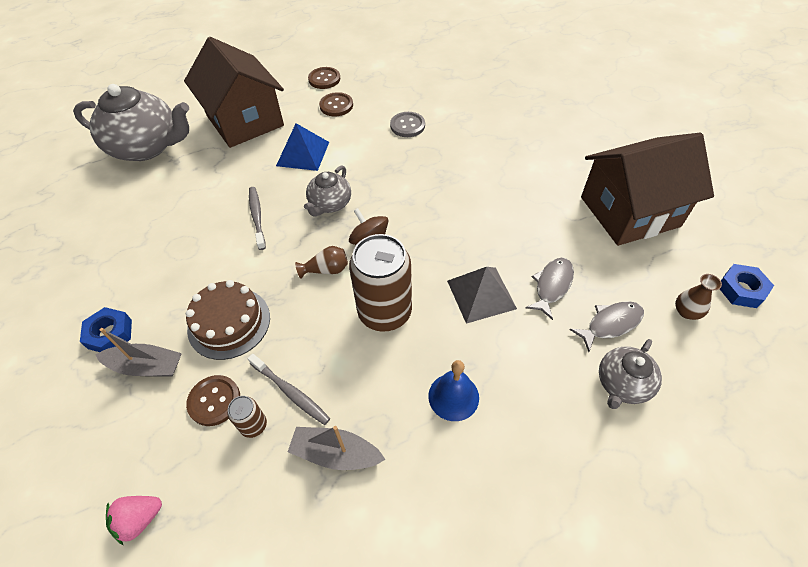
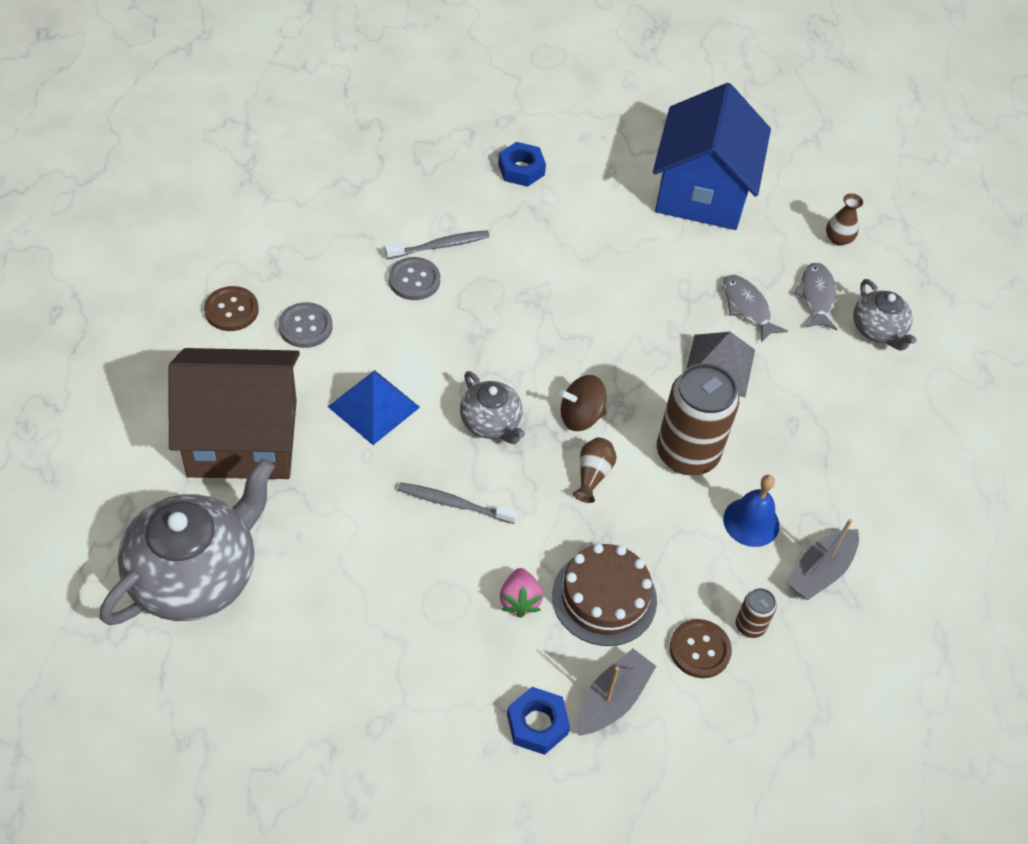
camera: 65 degrees left, 0 degrees up
pink strawberry [106,496,162,545] -> pink strawberry moved to [500,568,543,618]
grey toothbrush [247,354,330,425] -> grey toothbrush moved to [385,230,490,259]
brown button [319,92,353,116] -> grey button [278,302,333,348]
blue bell [428,360,479,421] -> blue bell moved to [723,475,779,547]
brown house [581,133,714,246] -> blue house [653,83,771,230]
blue nut [720,264,774,308] -> blue nut moved to [498,142,546,187]

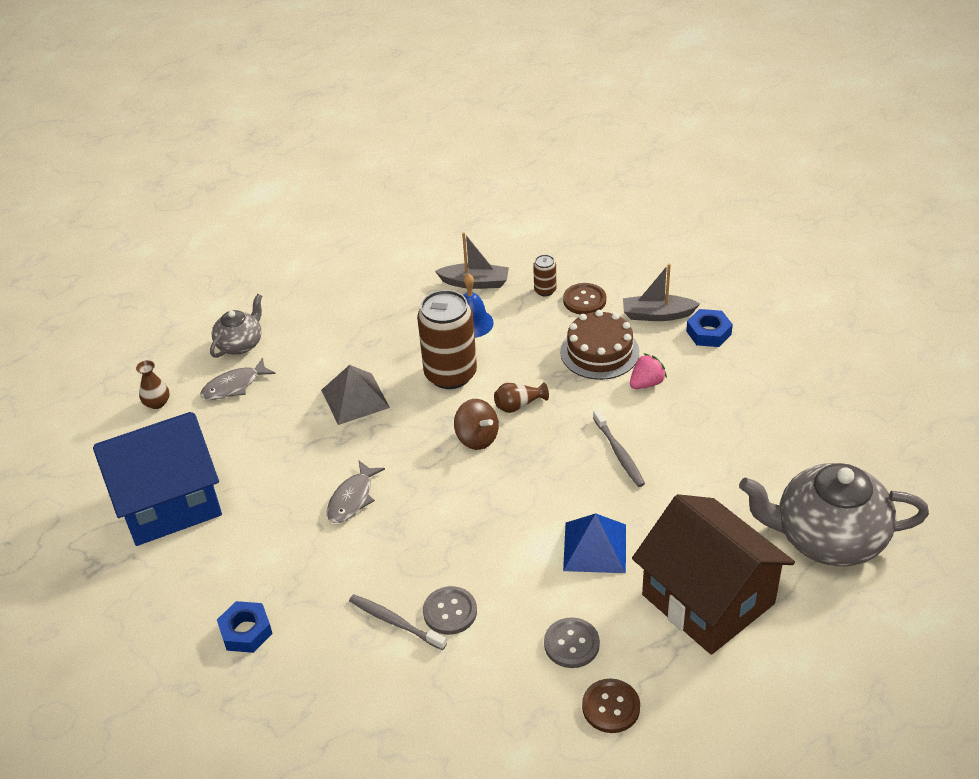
camera: 120 degrees left, 10 degrees down
grey teapot [460,371,525,444] -> none
grey fish [723,275,788,343] -> grey fish moved to [327,461,385,523]

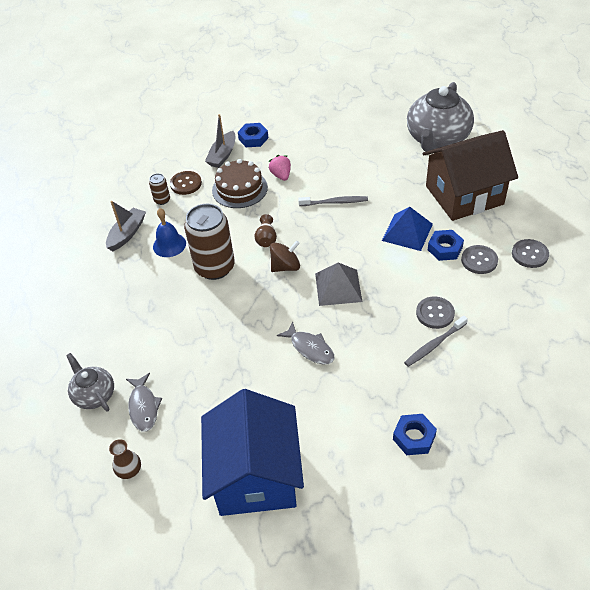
camera: 70 degrees left, 5 degrees up
grey pyramid [321,365,390,425] -> grey pyramid moved to [315,263,362,306]
brown button [582,679,640,733] -> grey button [512,239,549,268]
none -> blue nut [428,230,464,261]

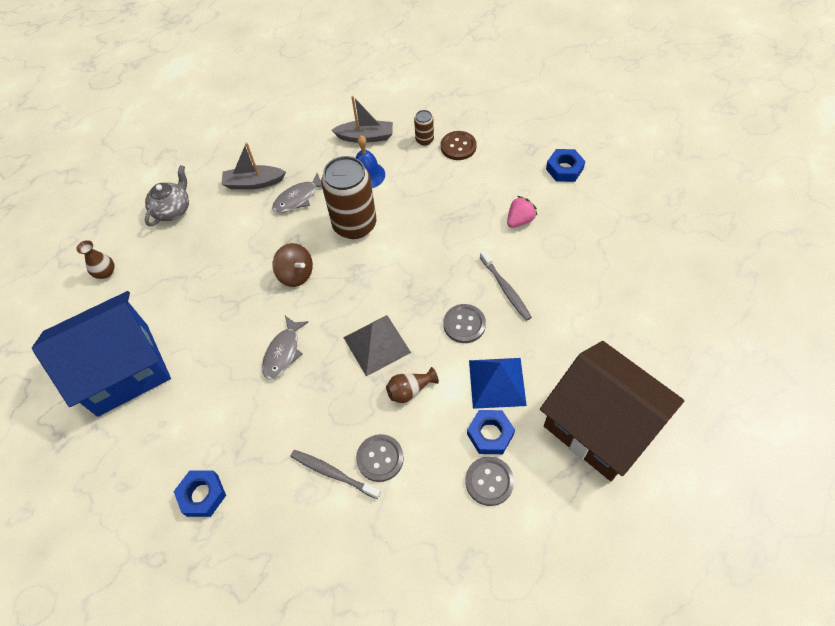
camera: 65 degrees right, 10 degrees up
grey fish [126,373,162,432] -> grey fish moved to [272,173,322,213]
grey boat [205,114,235,168] -> grey boat moved to [221,142,286,189]
brown cake [212,159,268,208] -> none
brown vase [254,214,277,247] -> brown vase moved to [386,367,439,403]
brown spinning top [270,241,300,272] -> brown spinning top moved to [272,243,313,287]
grey teapot [407,82,474,151] -> none
grey button [512,239,549,268] -> grey button moved to [443,304,486,343]

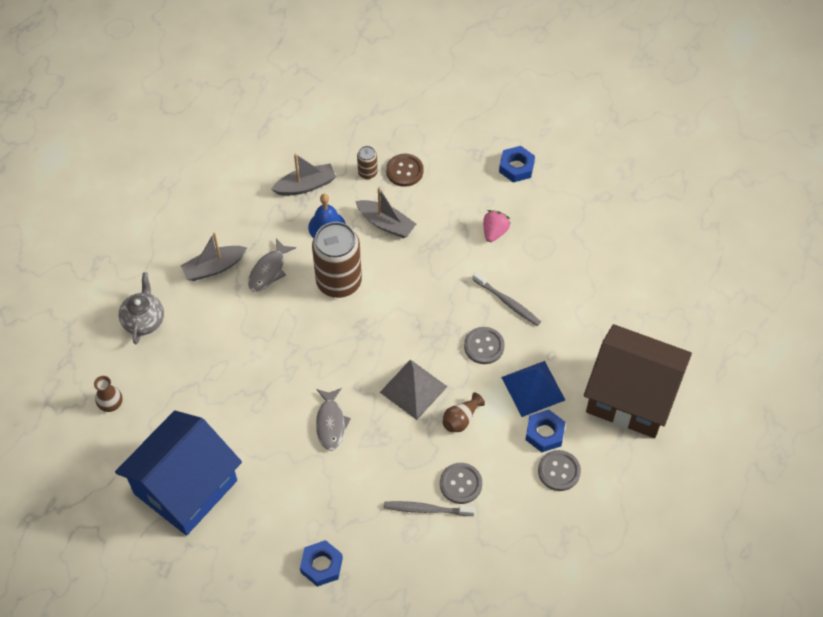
camera: 25 degrees left, 0 degrees up
brown spinning top [272,243,313,287] -> none
none -> grey boat [355,187,416,238]

